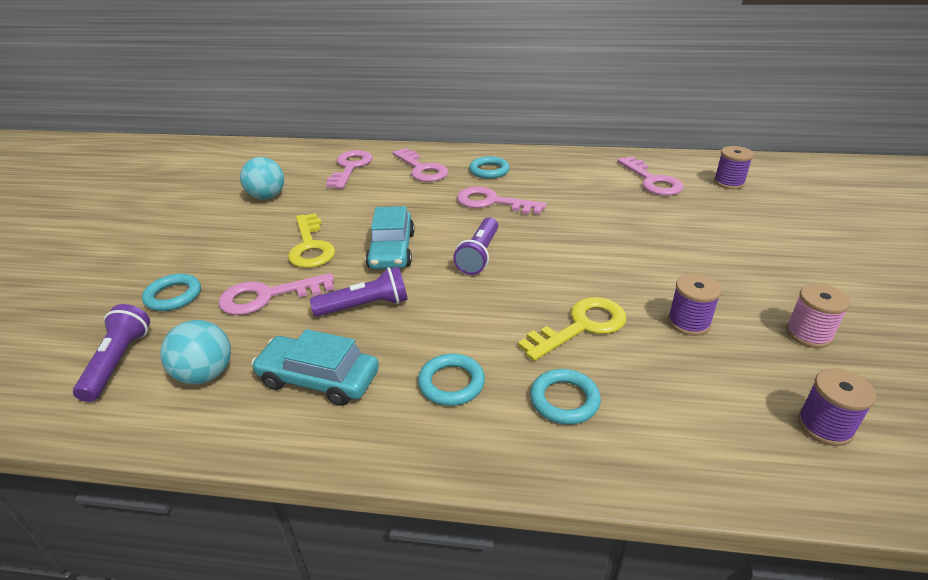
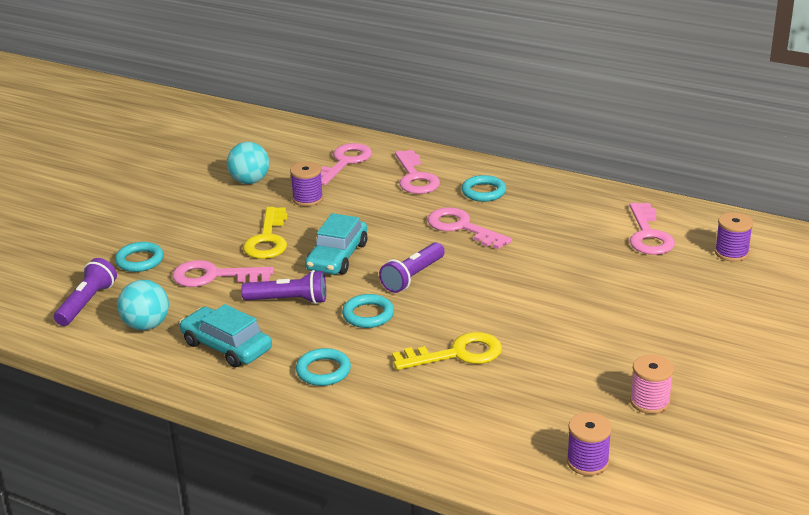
camera: 20 degrees right, 5 degrees down
turquoise ring [530,369,601,425] -> turquoise ring moved to [342,294,394,328]
purple spool [668,273,722,336] -> purple spool moved to [290,162,323,206]

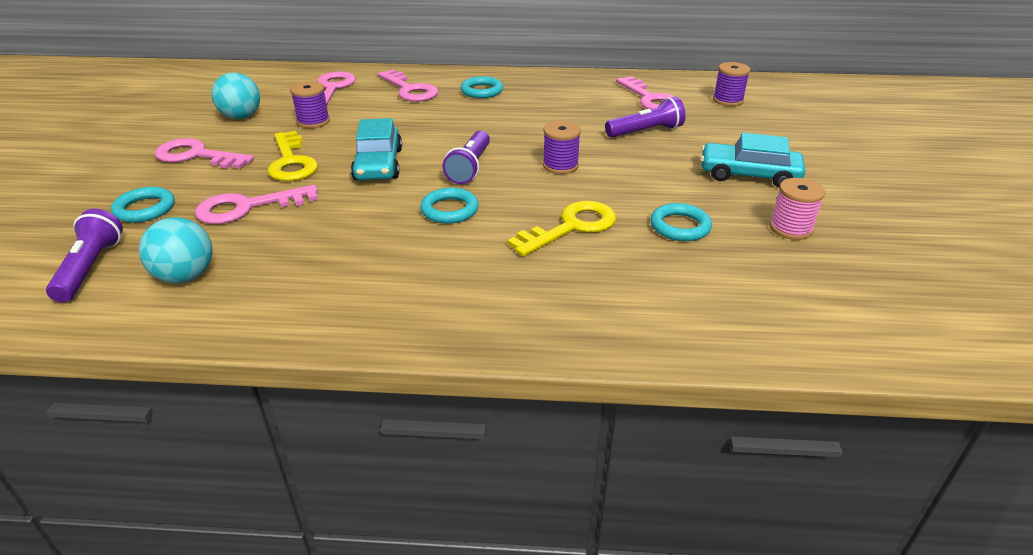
camera: 25 degrees left, 5 degrees up
turquoise car [180,304,272,367] -> turquoise car moved to [701,133,805,188]
purple flashlight [241,270,326,304] -> purple flashlight moved to [605,97,686,137]
turquoise ring [296,348,351,386] -> turquoise ring moved to [650,203,712,241]
pink key [427,207,512,249] -> pink key moved to [155,138,254,169]
purple spool [567,412,612,476] -> purple spool moved to [543,121,581,174]

